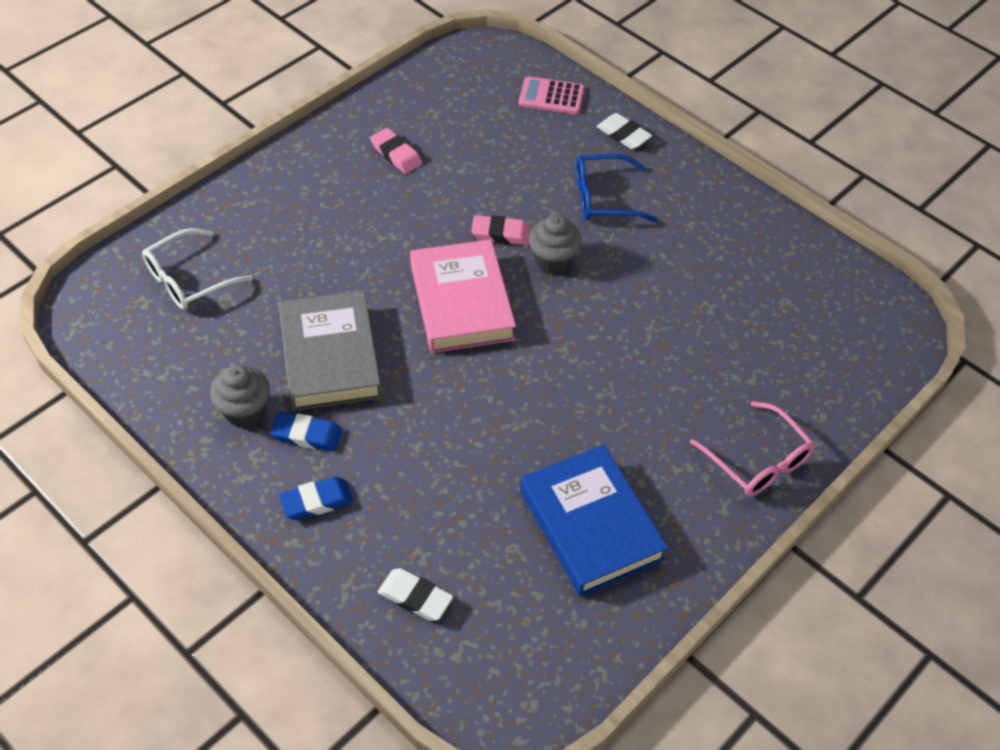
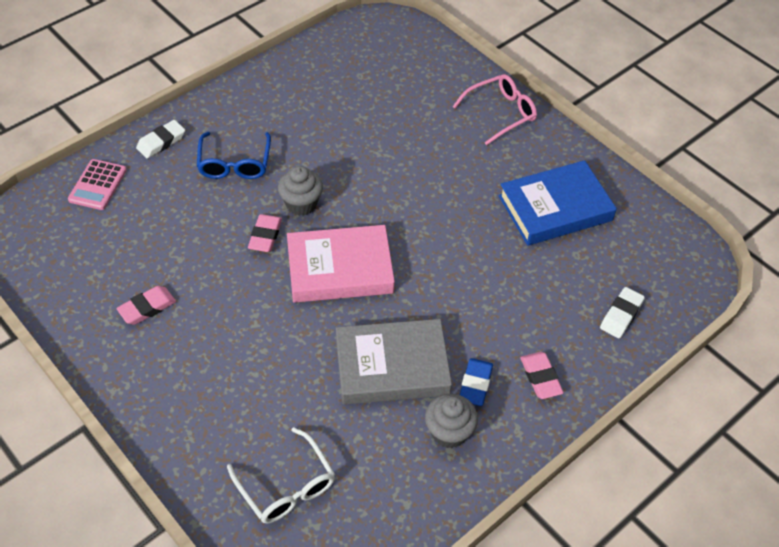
camera: 85 degrees left, 0 degrees up
blue eraser [279,477,353,520] -> pink eraser [520,352,564,399]

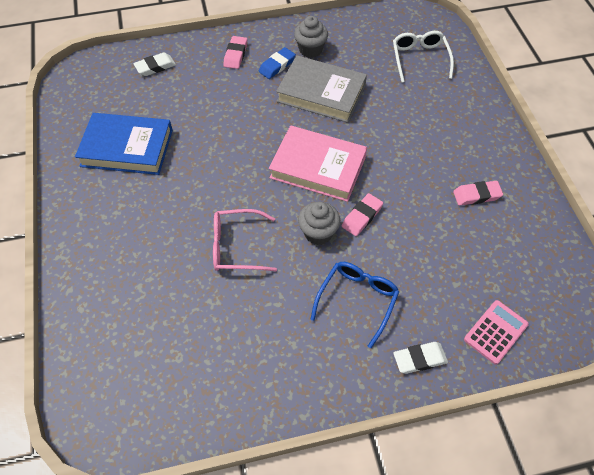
camera: 150 degrees left, 5 degrees up
pink glasses [452,74,537,145] -> pink glasses moved to [213,209,277,271]

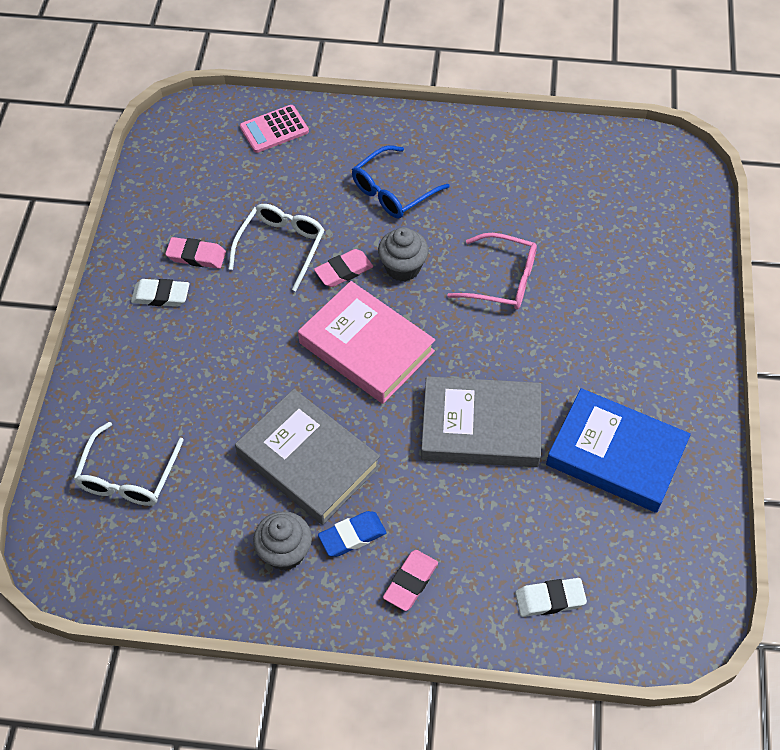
camera: 160 degrees left, 0 degrees up
white eraser [393,342,448,374] -> white eraser moved to [131,279,189,307]
none -> white glasses [229,204,324,291]
none -> grey book [421,376,541,467]

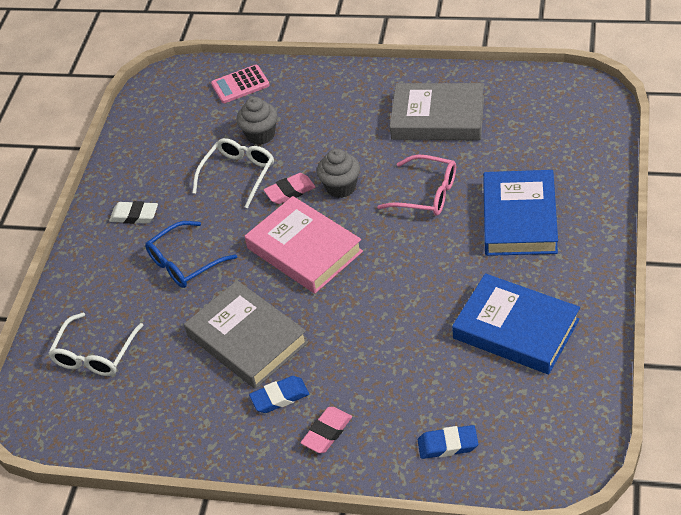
camera: 10 degrees right, 10 degrees down
pink eraser [165,237,226,269] -> none
grey cupcake [253,511,312,571] -> grey cupcake moved to [237,97,278,145]
blue glasses [352,145,450,218] -> blue glasses moved to [145,221,237,288]
grey book [421,376,541,467] -> grey book moved to [390,83,484,140]
white eraser [515,578,587,617] -> blue eraser [418,425,478,459]
none -> blue book [483,170,558,256]

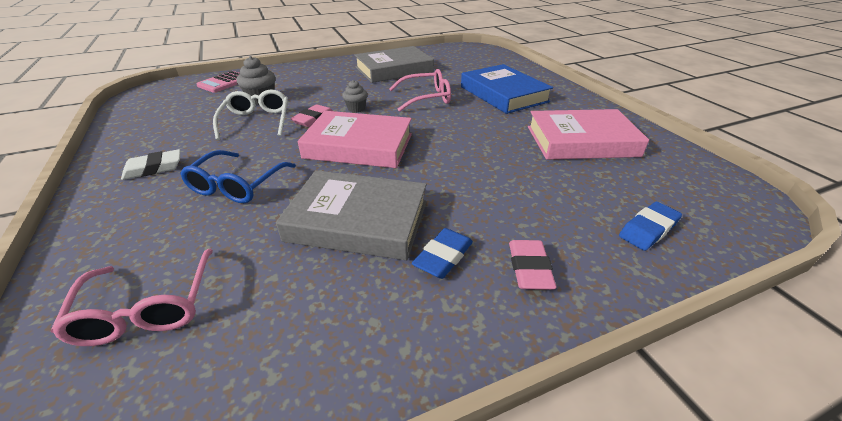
camera: 40 degrees left, 10 degrees down
white glasses [48,313,144,376] -> pink glasses [51,248,213,346]
grey cupcake [317,149,360,198] -> grey cupcake [342,80,368,113], size x0.66
blue book [452,273,580,374] -> pink book [528,109,649,160]

